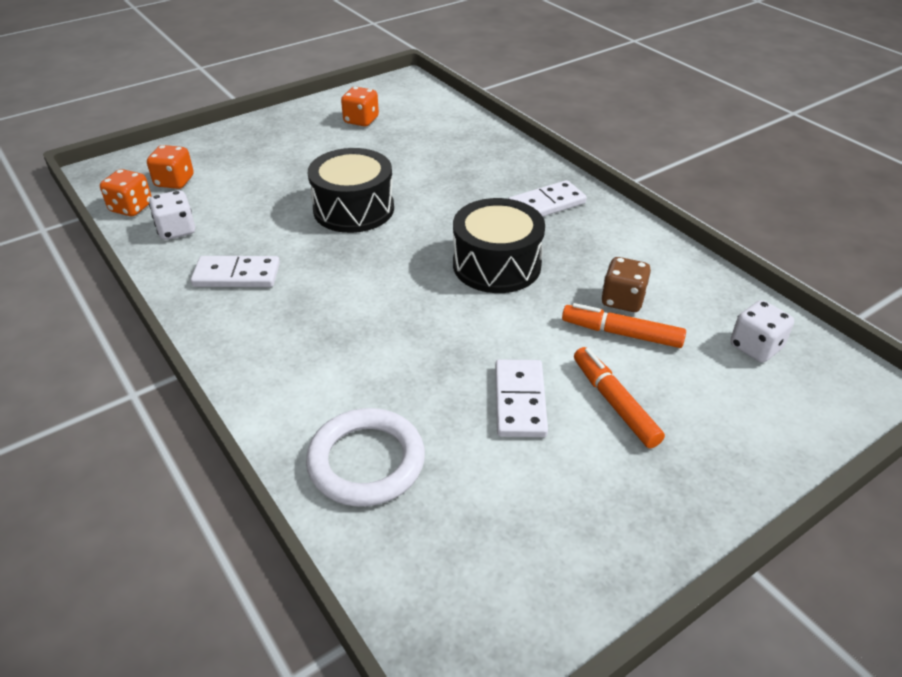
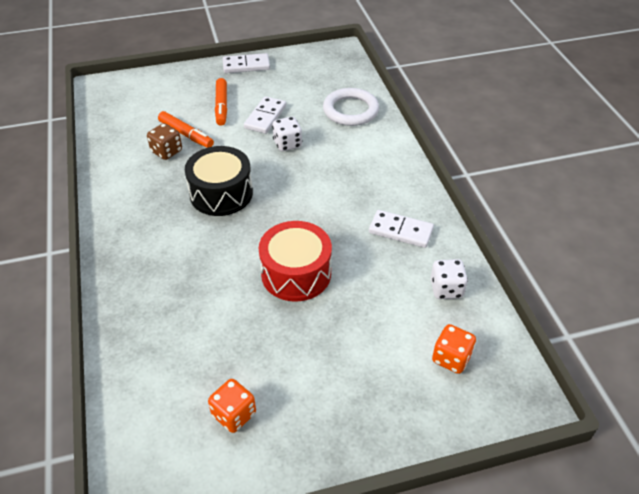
camera: 160 degrees left, 5 degrees up
orange dice [100,169,152,216] -> none
black drum [308,148,394,233] -> red drum [259,221,332,302]
white domino [508,180,587,217] -> white domino moved to [223,53,270,73]
white dice [730,300,794,363] -> white dice moved to [272,117,302,151]

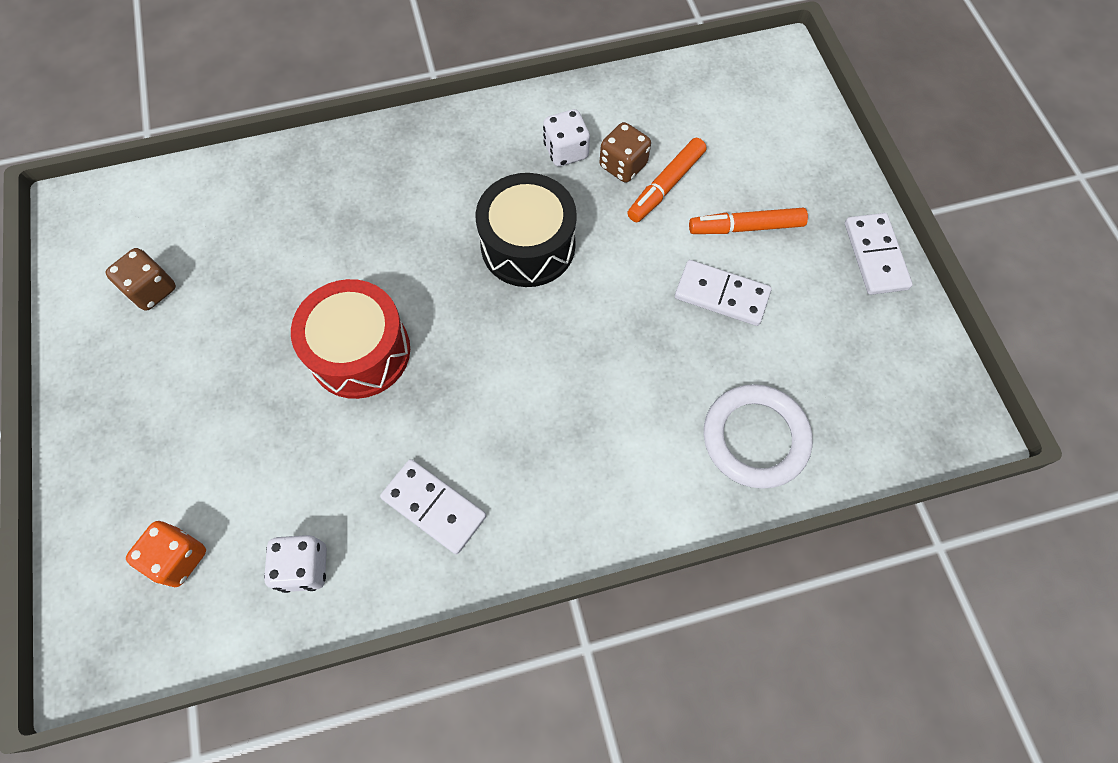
camera: 90 degrees right, 20 degrees up
orange dice [208,379,256,433] -> brown dice [105,248,176,311]
white dice [272,117,302,151] -> white dice moved to [543,109,590,167]
white domino [369,210,434,248] -> white domino turned 75 degrees counterclockwise [380,459,486,554]

